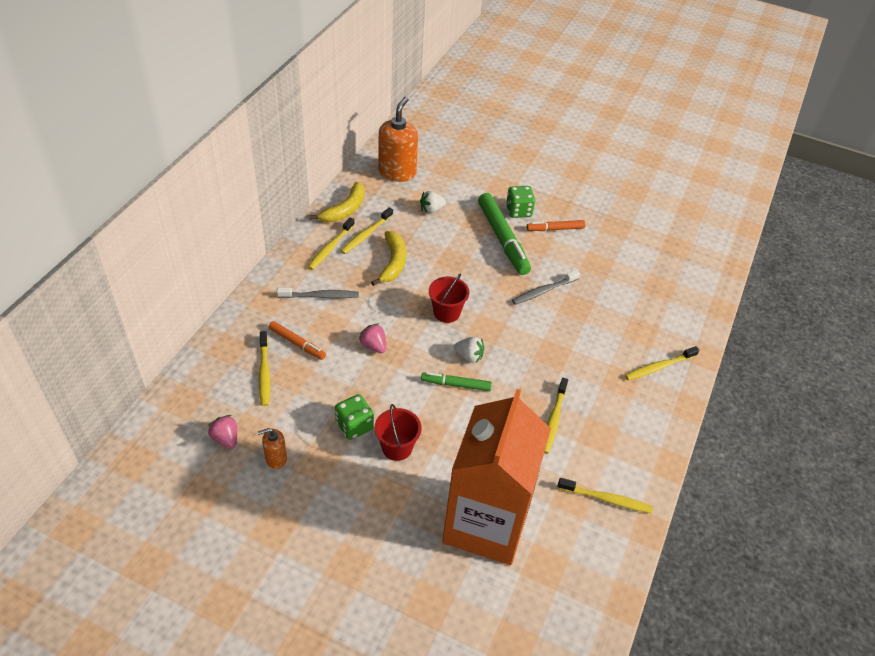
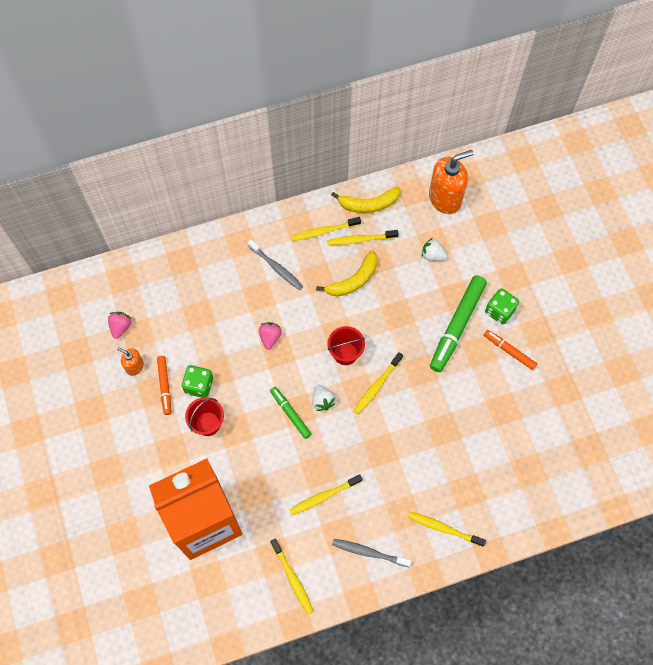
camera: 50 degrees right, 20 degrees up
yellow toothbrush [259,331,270,406] -> yellow toothbrush moved to [353,352,403,414]
orange marker [268,321,326,360] -> orange marker moved to [157,356,171,415]
grey toothbrush [512,270,580,305] -> grey toothbrush moved to [332,539,411,567]

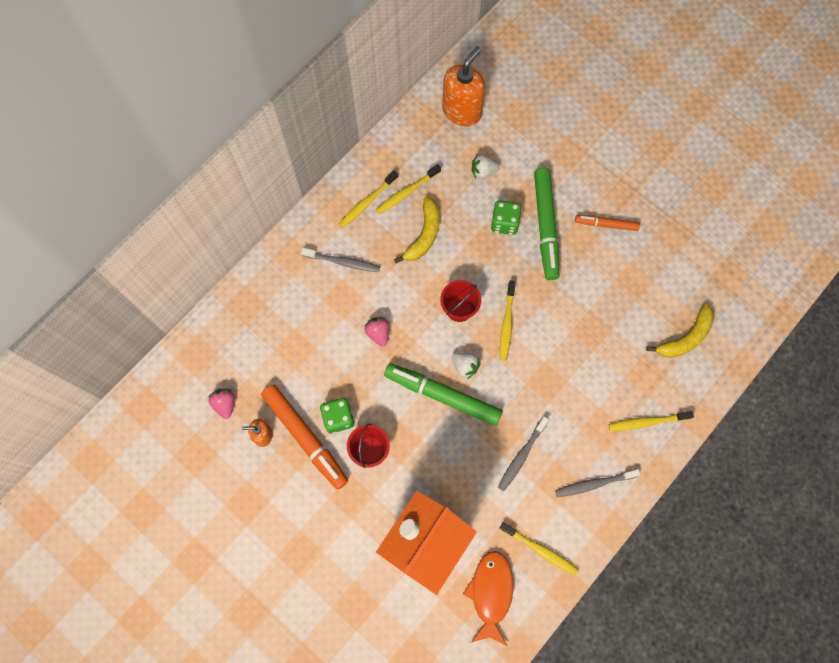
camera: 30 degrees left, 5 degrees up
orange marker [157,356,171,415] -> orange marker [261,384,348,490], size x1.83
green marker [270,387,311,439] -> green marker [384,363,502,426], size x1.83
yellow toothbrush [289,474,362,515] -> grey toothbrush [498,416,549,491]
yellow banana [331,186,400,213] -> yellow banana moved to [646,304,714,358]
green dice [485,288,519,325] -> green dice moved to [491,200,522,235]
none -> orange fish [463,551,513,646]

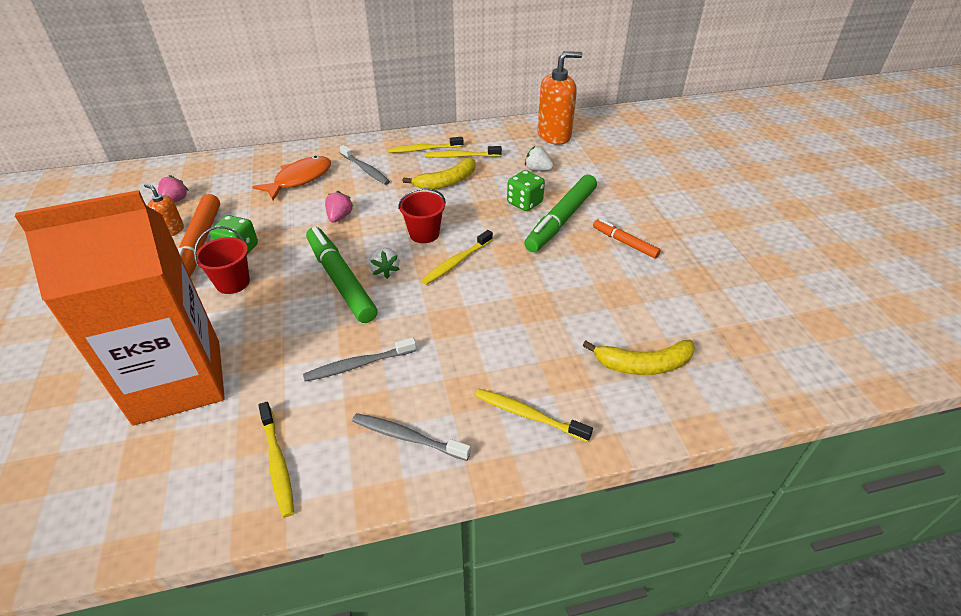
camera: 35 degrees right, 30 degrees down
orange fish [463,551,513,646] -> orange fish moved to [252,156,331,200]

